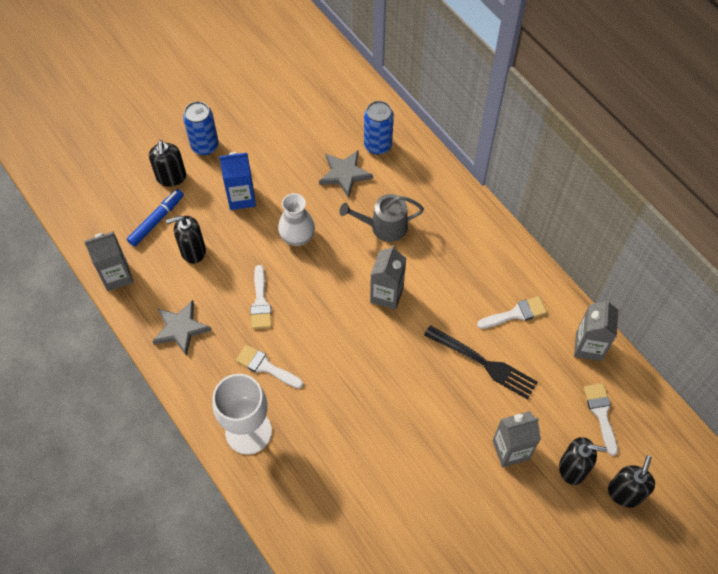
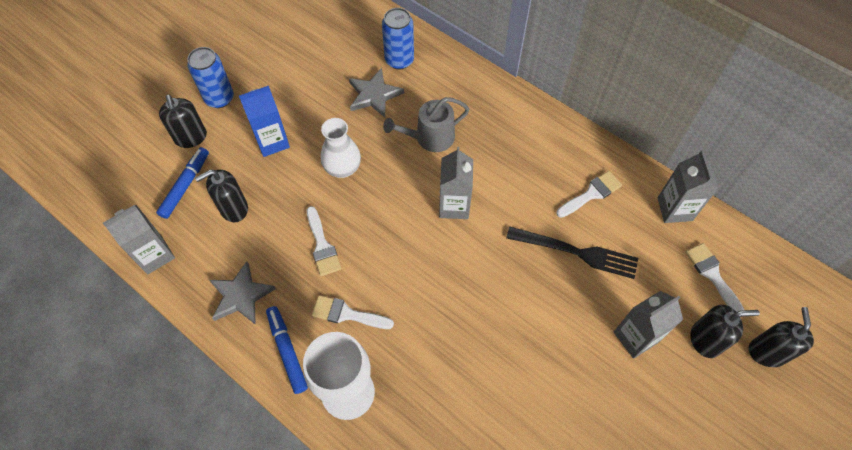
camera: 15 degrees left, 0 degrees up
none -> blue marker [266,306,308,394]

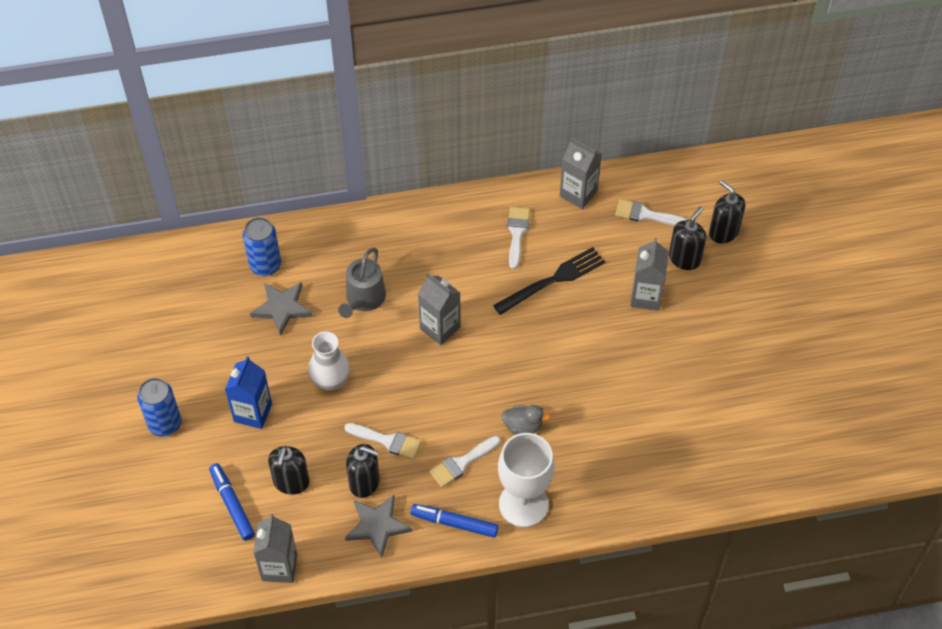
camera: 50 degrees left, 5 degrees down
black soap dispenser [159,95,207,148] -> black soap dispenser moved to [346,444,380,498]
none -> grey duck [502,405,551,435]

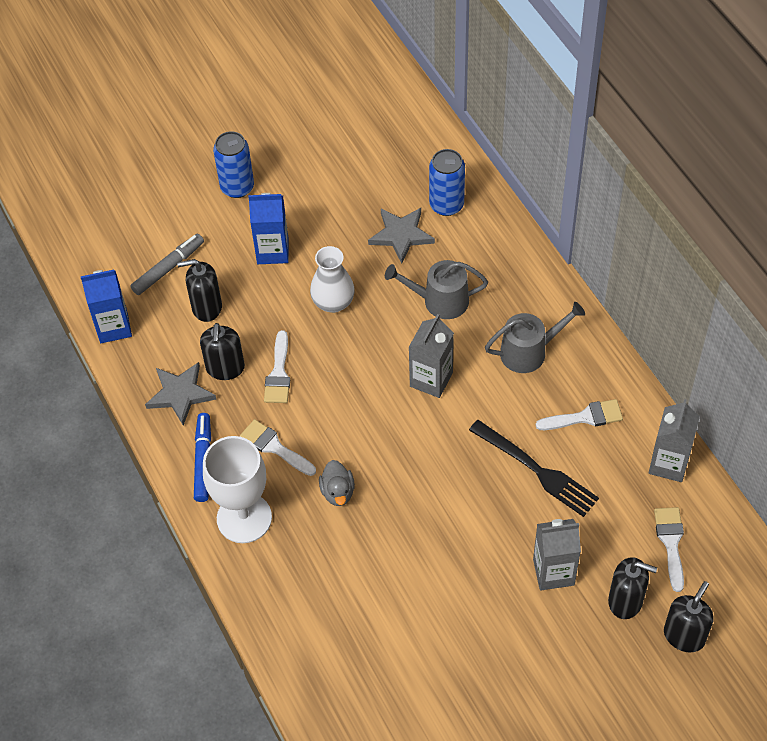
camera: 75 degrees right, 0 degrees up
blue marker [209,463,255,541] -> grey marker [130,234,204,295]
grey carton [253,514,297,583] -> blue carton [80,269,132,343]
none -> grey watering can [485,302,585,373]

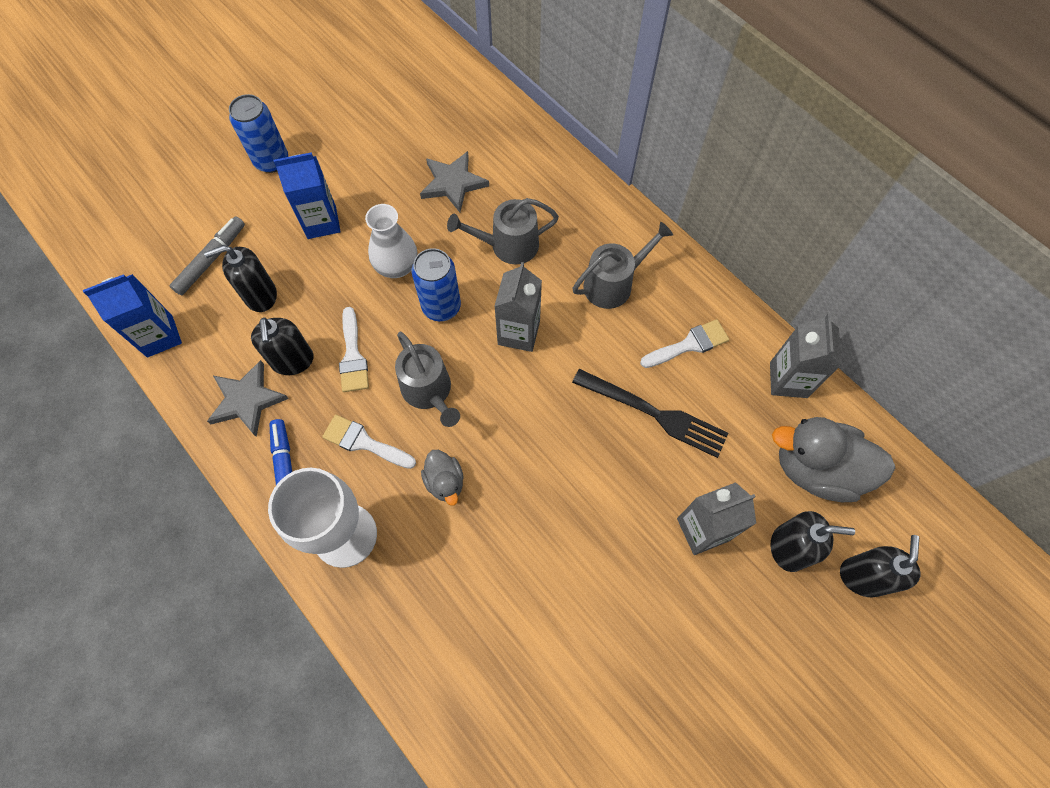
camera: 15 degrees left, 10 degrees up
blue can [429,149,465,216] -> blue can moved to [412,248,461,321]
white brush [654,507,684,592] -> grey duck [772,417,895,502]
none -> grey watering can [395,332,460,427]

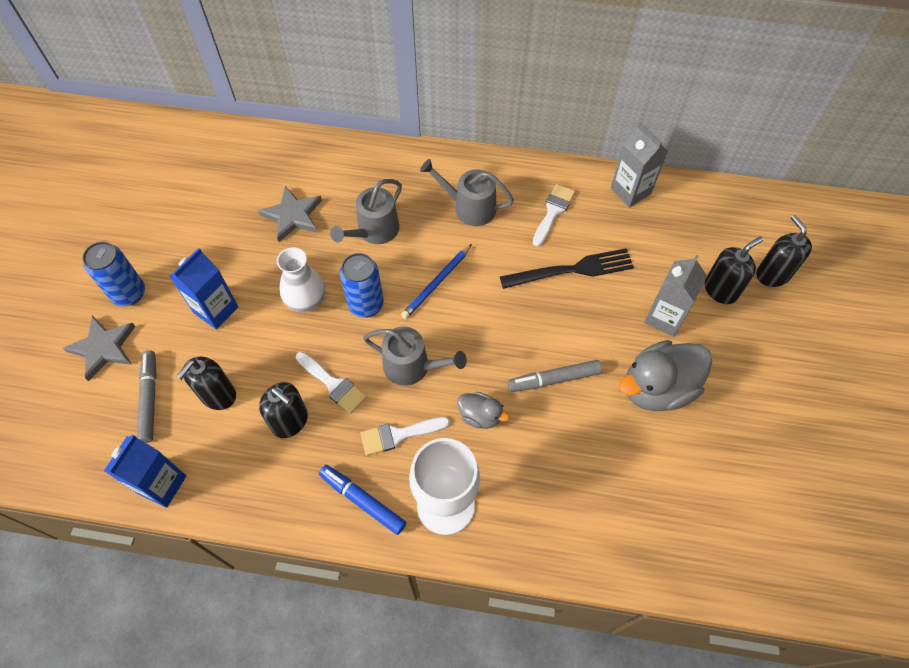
camera: 40 degrees left, 5 degrees down
grey star [207,360,289,437] -> grey star moved to [63,315,136,381]
grey carton [494,262,542,352] -> blue pencil [401,244,472,319]
grey watering can [572,222,673,309] -> grey watering can turned 90 degrees counterclockwise [420,159,514,226]
grey duck [772,417,895,502] -> grey duck moved to [619,340,712,411]
none -> grey marker [508,360,602,392]

